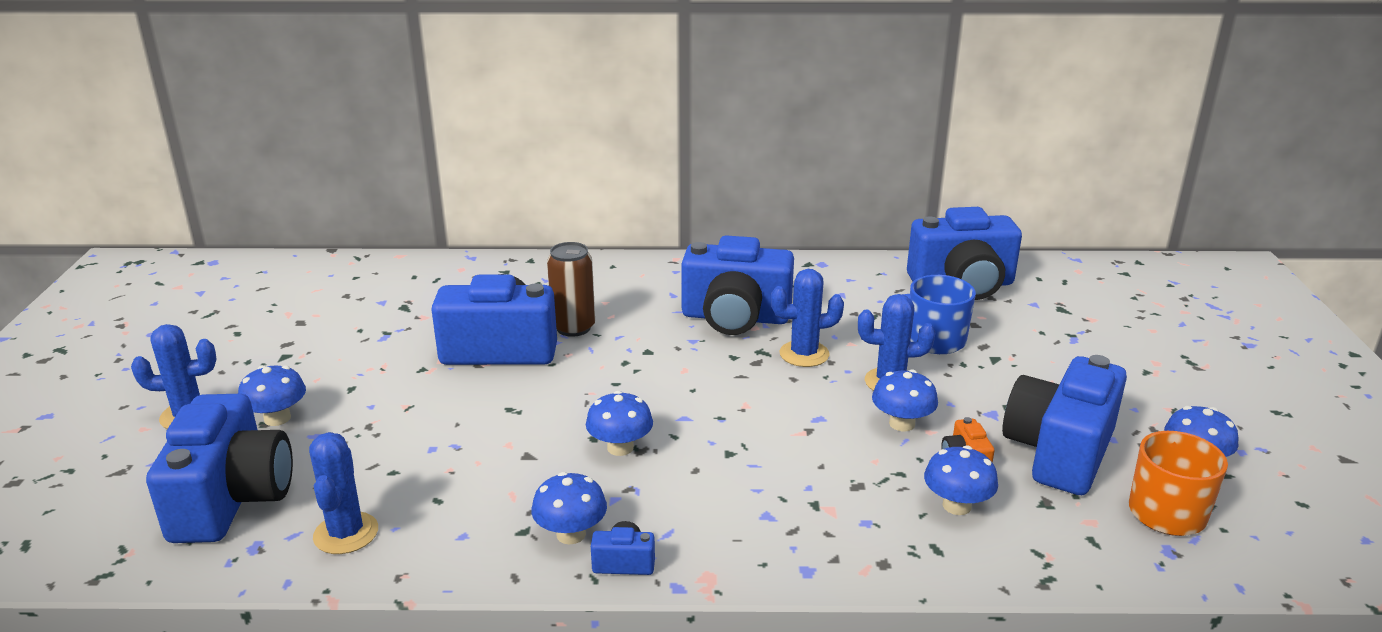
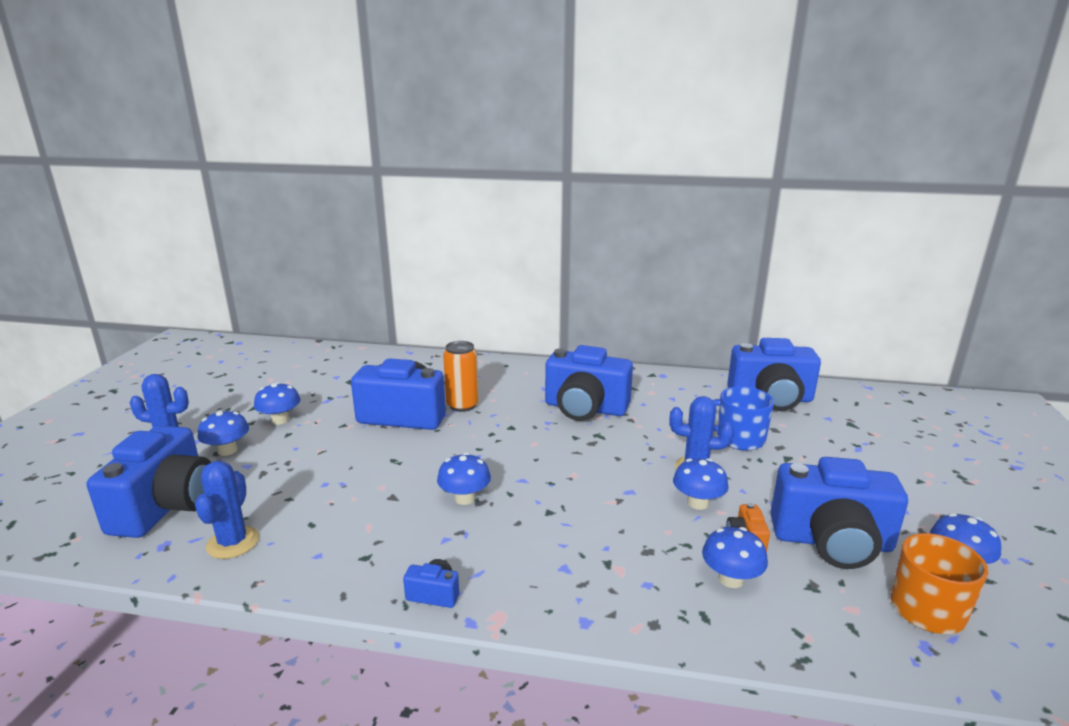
camera: 10 degrees right, 5 degrees down
blue mushroom [531,472,607,544] -> blue mushroom moved to [254,382,300,425]
brown can [547,242,595,337] -> orange can [443,341,479,412]
blue cactus [771,269,844,367] -> none
blue camera [1002,355,1127,495] -> blue camera turned 120 degrees counterclockwise [770,457,908,569]

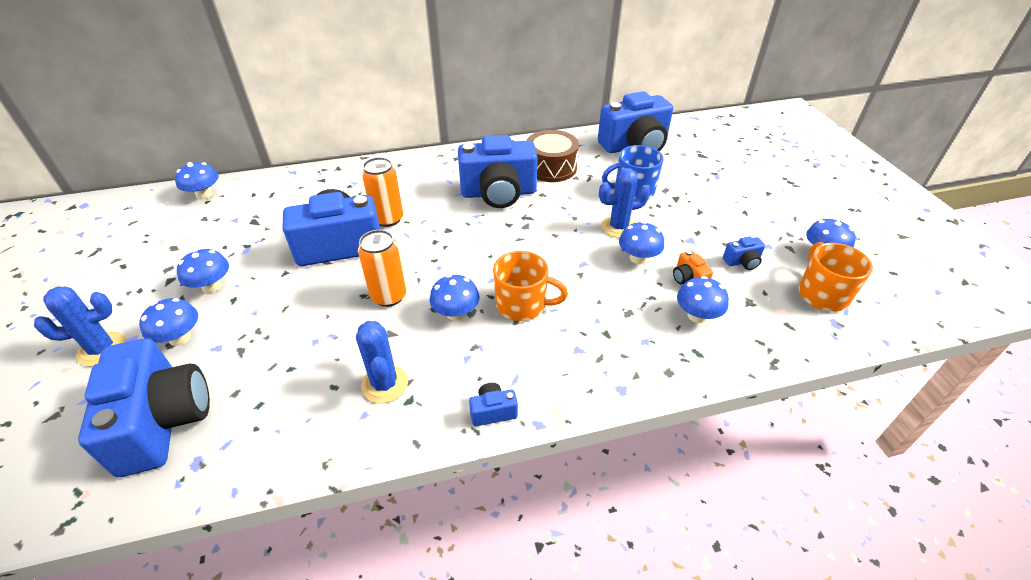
camera: 25 degrees left, 20 degrees up
blue cactus [195,461,259,559] -> blue cactus moved to [356,321,408,403]
blue camera [770,457,908,569] -> blue camera [723,237,765,270], size x0.41
none -> blue mushroom [175,162,218,200]
none -> orange can [358,230,407,307]
none -> orange mug [493,251,568,321]
none -> brown drum [527,130,579,182]

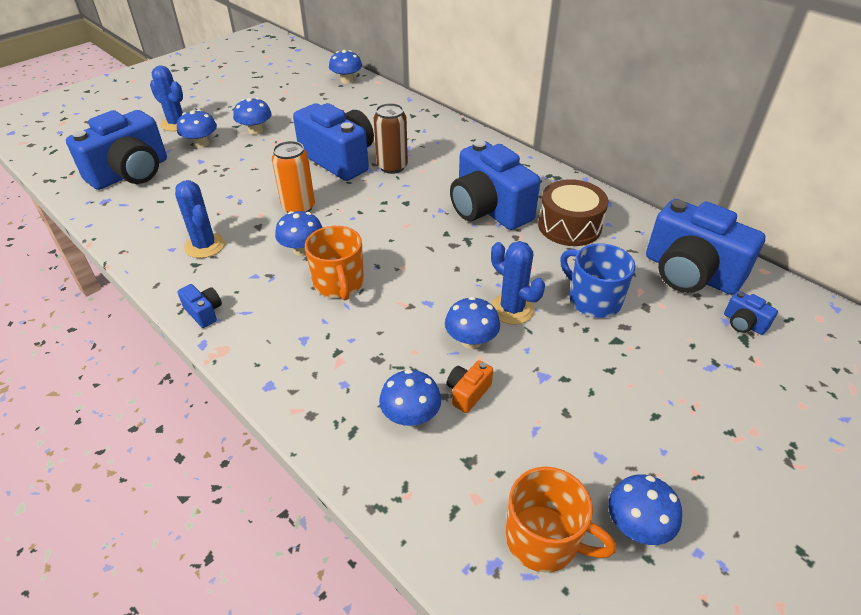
camera: 60 degrees right, 0 degrees up
blue cactus [356,321,408,403] -> blue cactus turned 75 degrees counterclockwise [175,180,225,258]
orange can [362,157,403,227] -> brown can [374,103,408,174]
blue camera [723,237,765,270] -> blue camera moved to [724,291,778,335]
orange mug [799,242,873,312] -> orange mug turned 60 degrees clockwise [506,467,616,573]

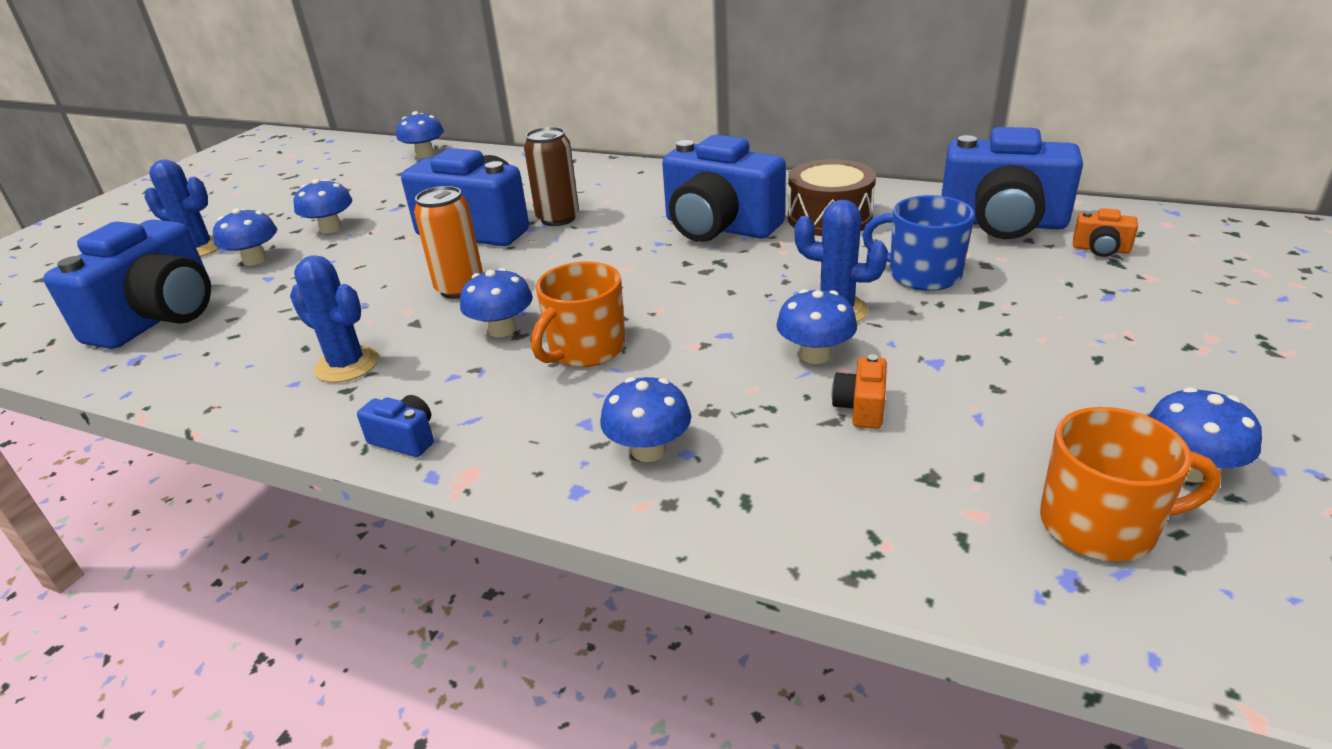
camera: 20 degrees left, 10 degrees down
orange mug [305,226,364,301] -> orange mug turned 75 degrees clockwise [531,261,625,367]
blue mushroom [379,369,441,427] -> blue mushroom moved to [600,377,691,462]
blue camera [724,291,778,335] -> orange camera [1073,208,1138,257]

